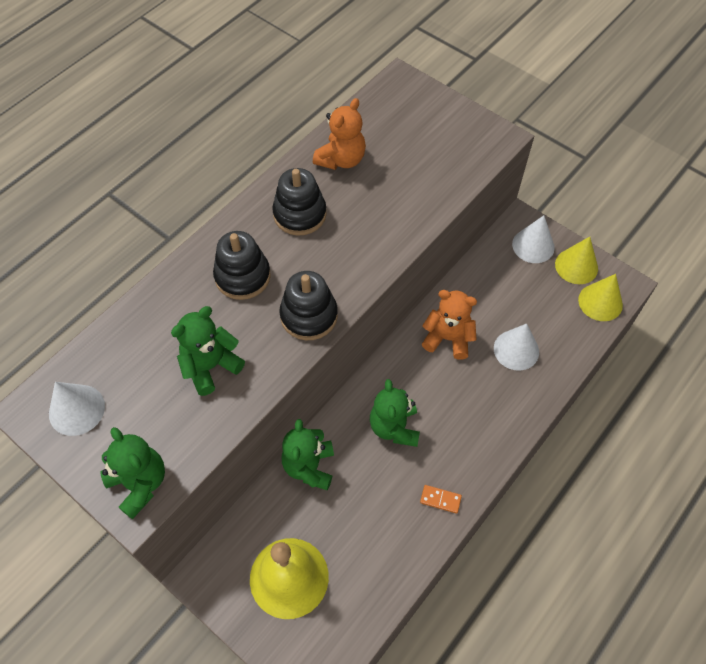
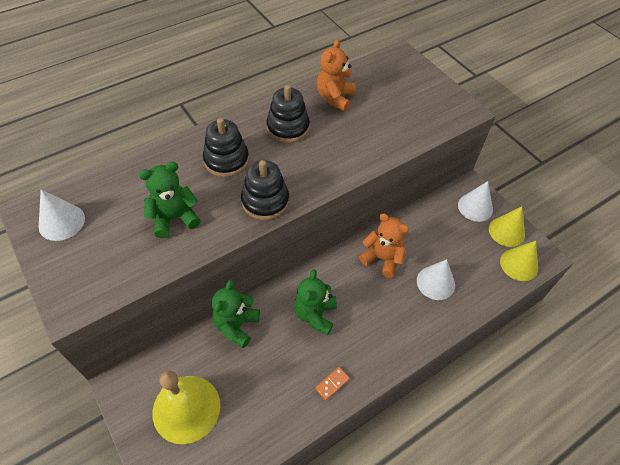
camera: 15 degrees right, 5 degrees down
green teddy bear [100,427,165,519] -> none
orange teddy bear [313,98,366,170] -> orange teddy bear turned 150 degrees clockwise [317,39,356,112]
orange domino [420,485,462,513] -> orange domino turned 75 degrees counterclockwise [315,367,350,401]

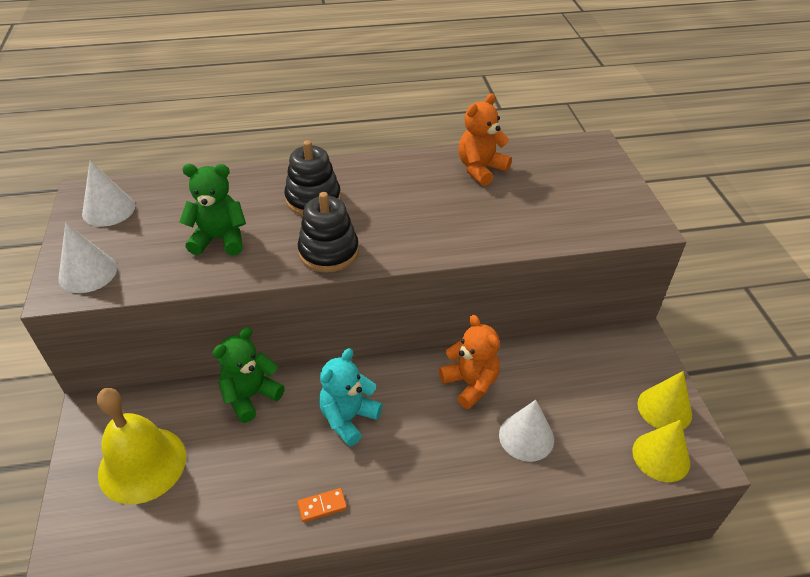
camera: 25 degrees right, 10 degrees down
black stacking toy [266,85,310,143] -> none
green teddy bear [294,269,337,335] -> turquoise teddy bear [319,348,383,446]
white cone [458,181,493,222] -> white cone moved to [59,223,117,293]

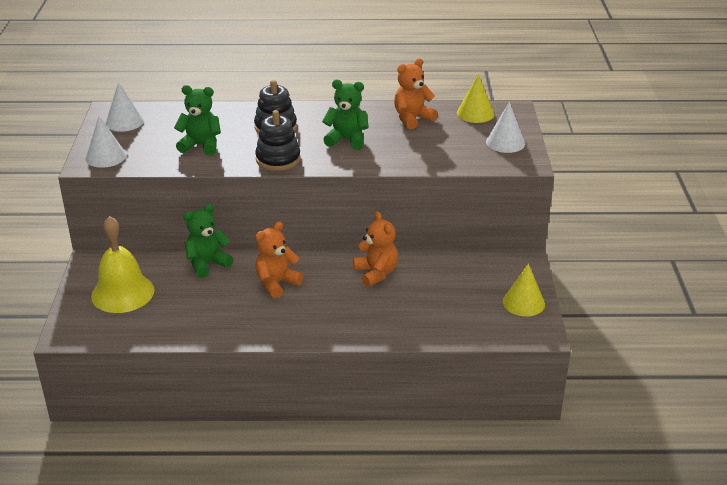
camera: 10 degrees right, 10 degrees down
orange domino [298,488,347,522] -> none
turquoise teddy bear [319,348,383,446] -> orange teddy bear [255,221,304,299]
white cone [499,400,554,462] -> white cone moved to [486,102,525,153]
yellow cone [632,420,690,482] -> yellow cone moved to [457,74,494,123]
none -> green teddy bear [322,80,369,150]

